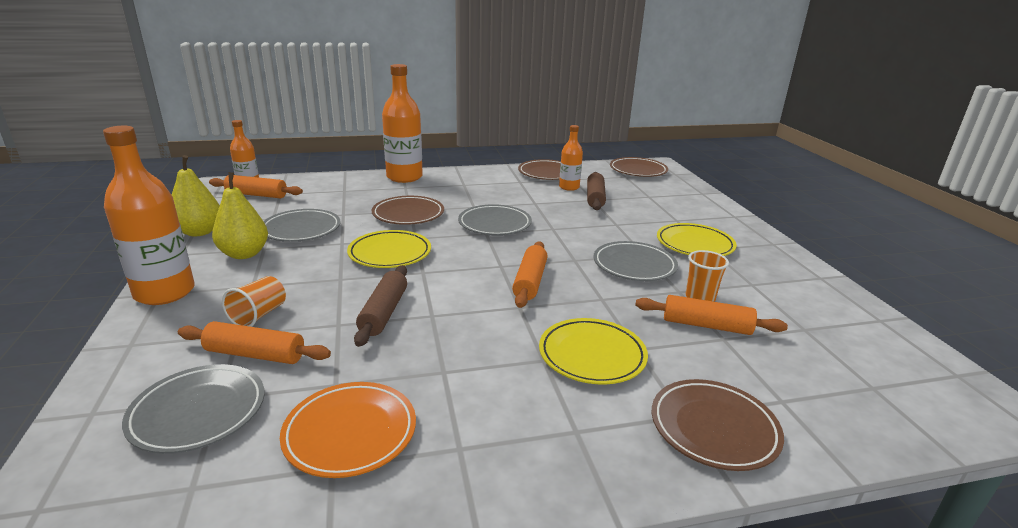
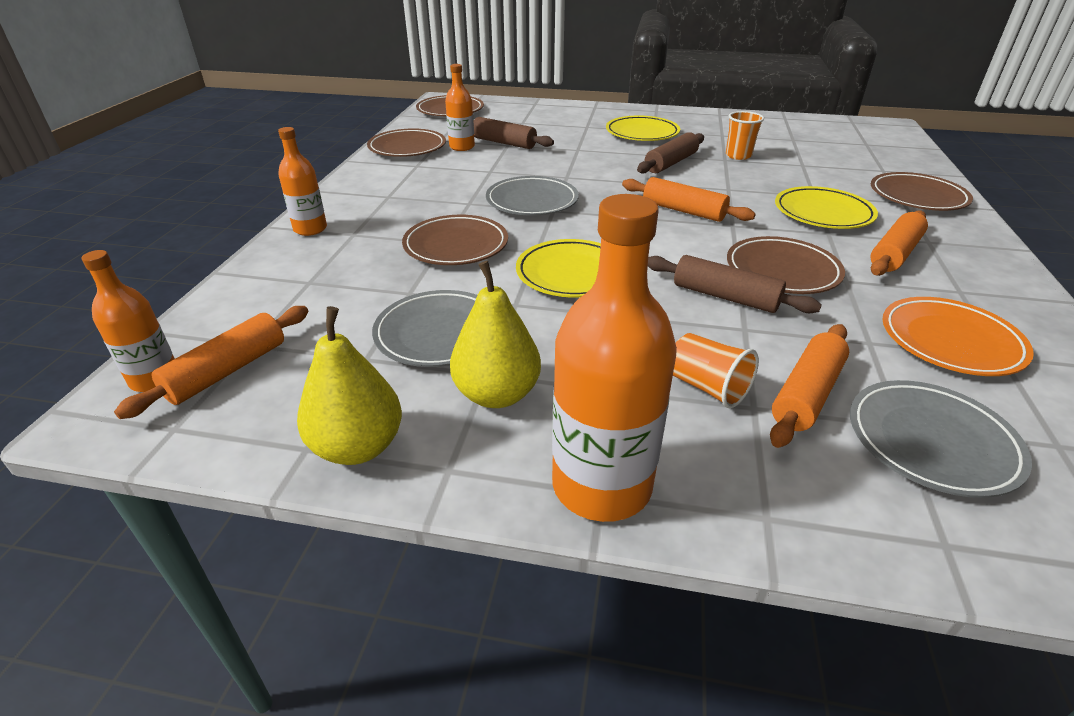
camera: 65 degrees left, 10 degrees up
orange bottle [382,64,423,183] -> orange bottle [278,127,327,236], size x0.57
grey plate [593,241,678,281] -> brown rolling pin [637,132,704,173]
orange rolling pin [635,295,788,335] -> orange rolling pin moved to [870,210,928,276]
none -> brown plate [727,236,845,294]

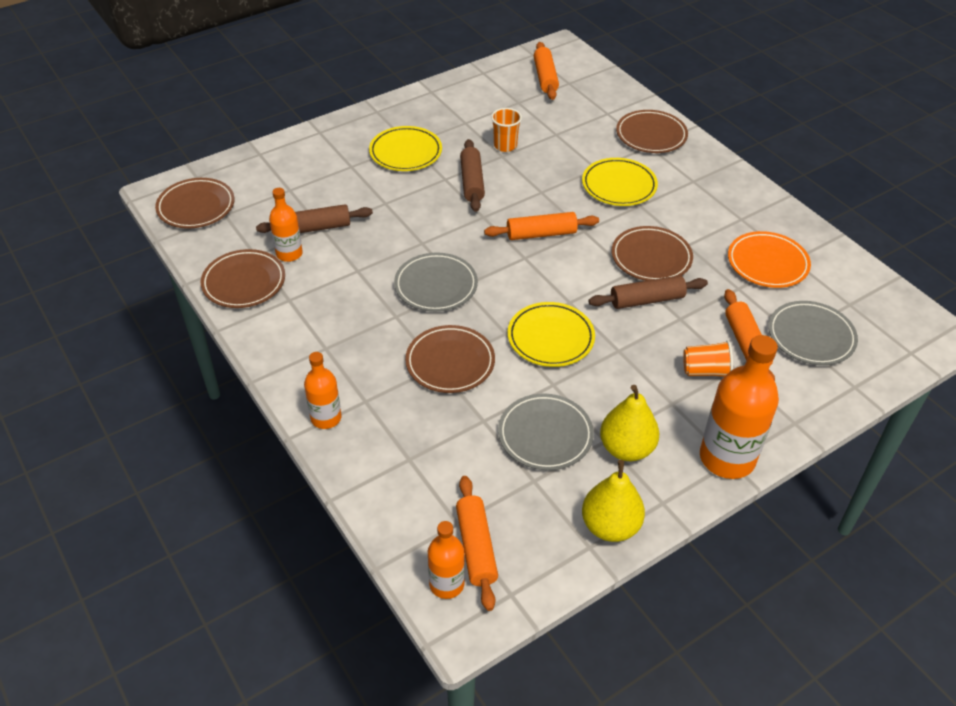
camera: 45 degrees left, 10 degrees up
orange rolling pin [870,210,928,276] -> orange rolling pin moved to [534,42,559,100]

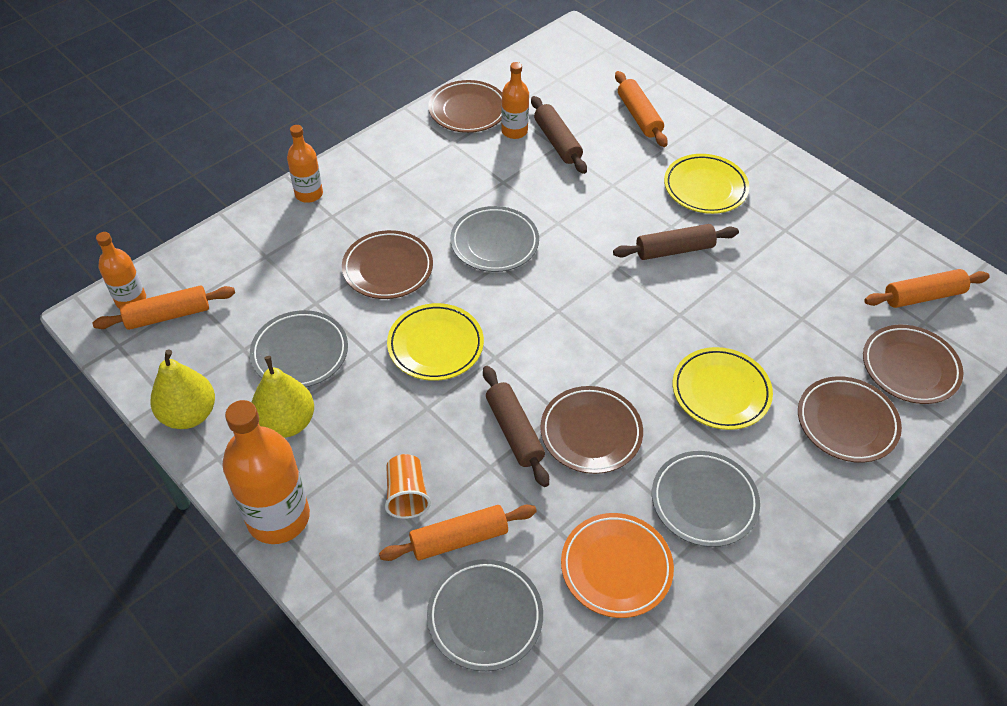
camera: 80 degrees right, 5 degrees up
brown plate [155,178,235,229] -> brown plate moved to [863,325,963,404]
orange rolling pin [484,212,599,240] -> orange rolling pin moved to [615,71,668,147]
orange cup [491,108,522,152] -> none
none -> grey plate [652,451,760,547]

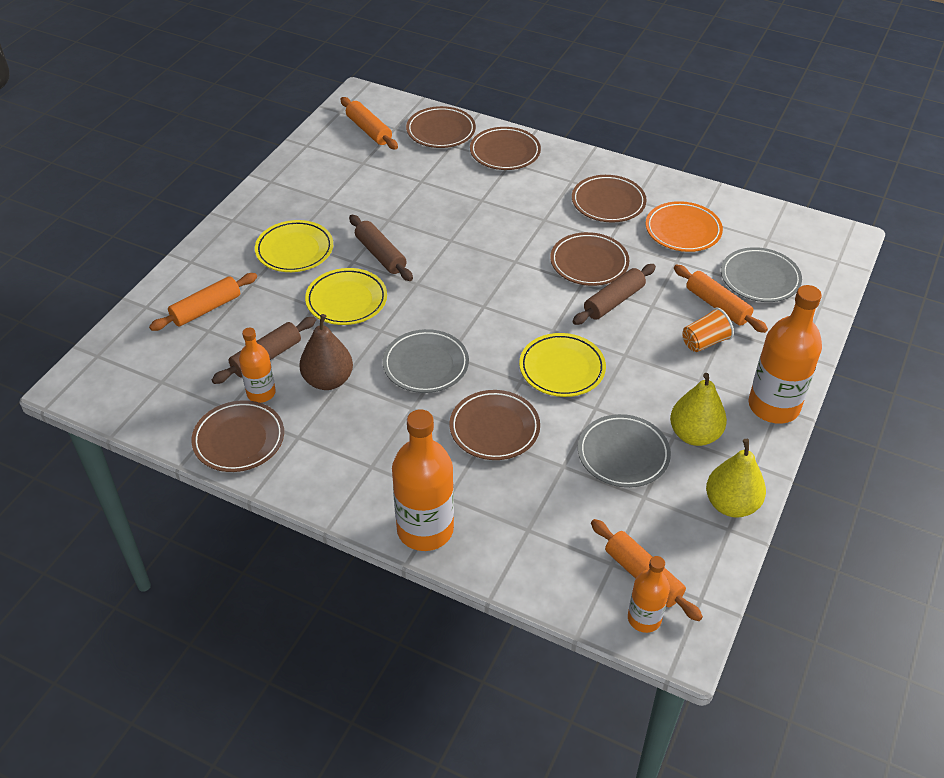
camera: 110 degrees left, 5 degrees down
orange bottle [287,125,323,203] -> orange bottle [392,410,454,551], size x1.77
grey plate [652,451,760,547] -> brown plate [572,175,647,222]
yellow plate [673,347,773,430] -> yellow plate moved to [305,268,387,325]
none -> brown pear [299,314,353,390]

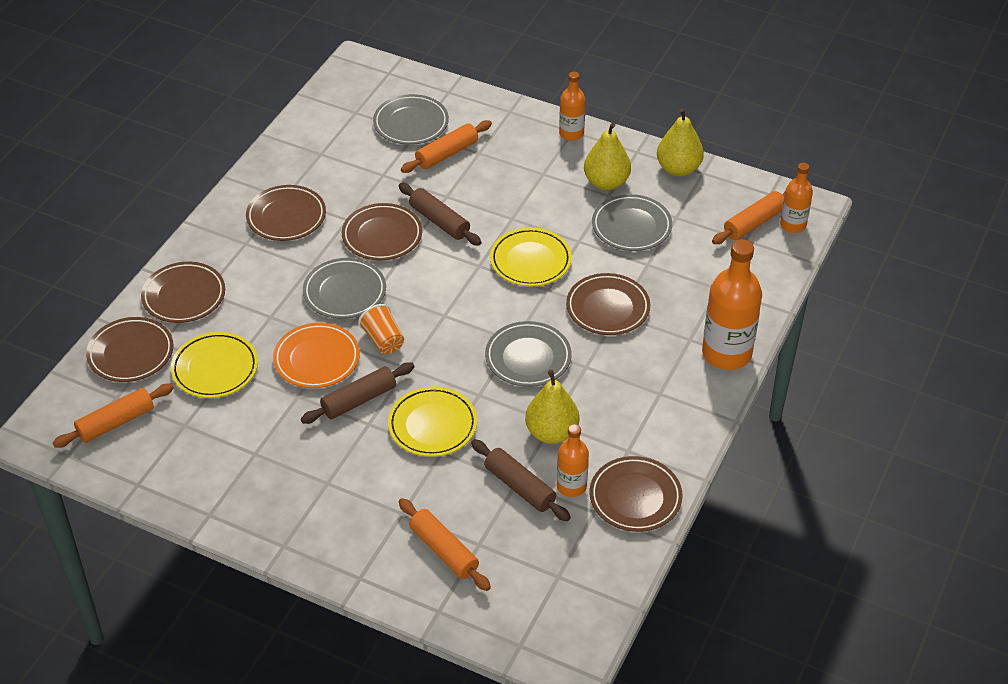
camera: 90 degrees left, 0 degrees up
yellow plate [255,220,333,272] -> yellow plate moved to [171,332,258,398]
brown pear [299,314,353,390] -> yellow pear [525,369,579,444]
orange plate [646,201,723,252] -> orange plate moved to [273,323,360,388]
orange cup [682,307,734,352] -> orange cup moved to [358,304,404,354]
orange bottle [749,285,822,424] -> orange bottle [559,72,586,141], size x0.57
none -> grey plate [303,258,386,319]

